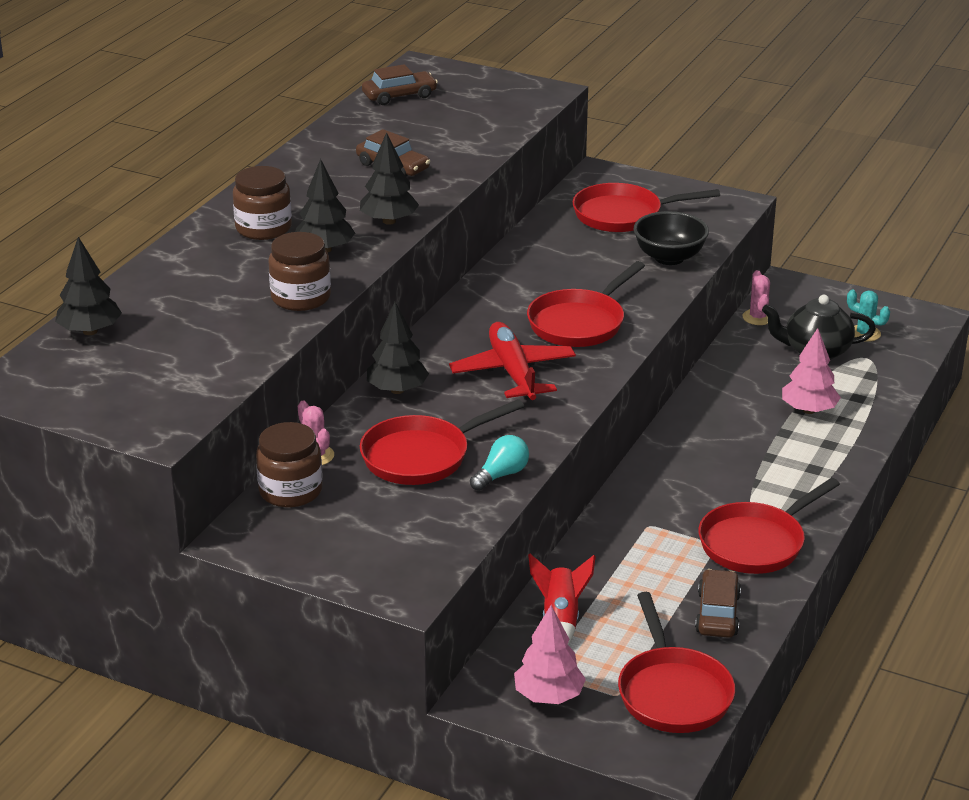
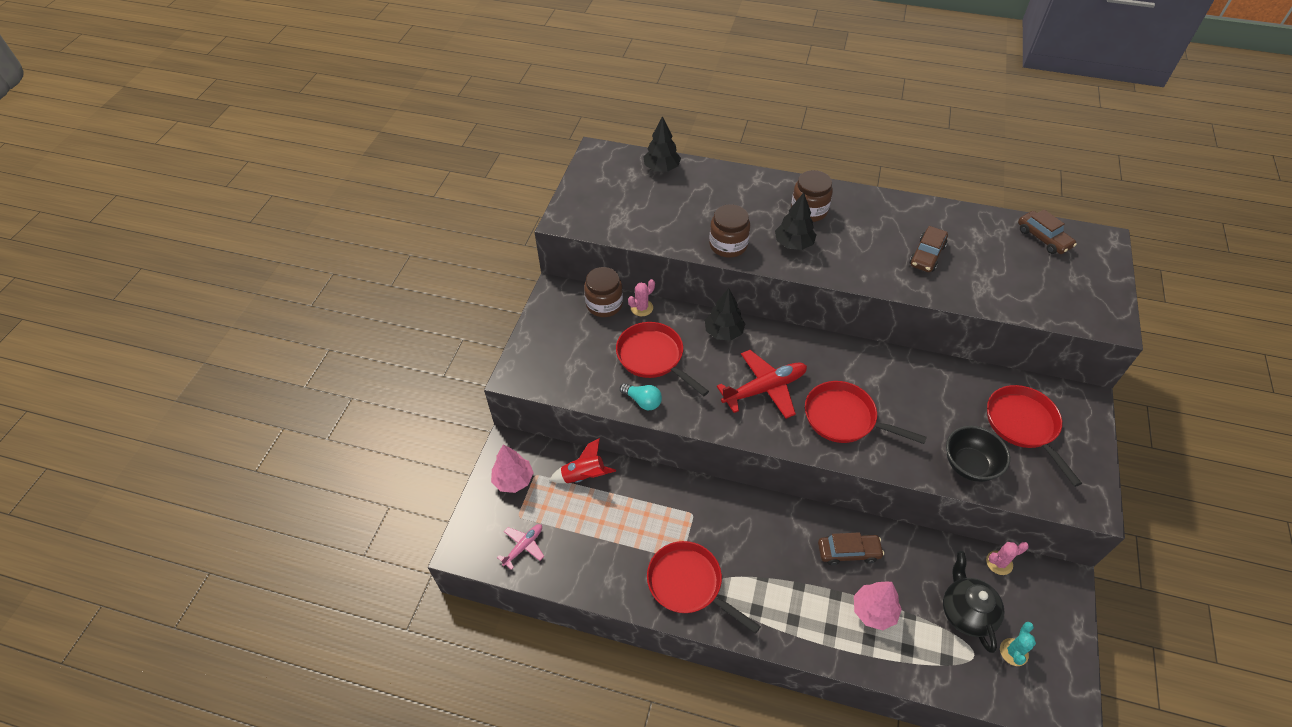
camera: 80 degrees right, 20 degrees up
black tree [360,132,419,225] -> none
red pan [618,592,735,733] -> pink plane [497,524,544,570]
brown car [695,569,741,638] -> brown car moved to [818,532,884,565]

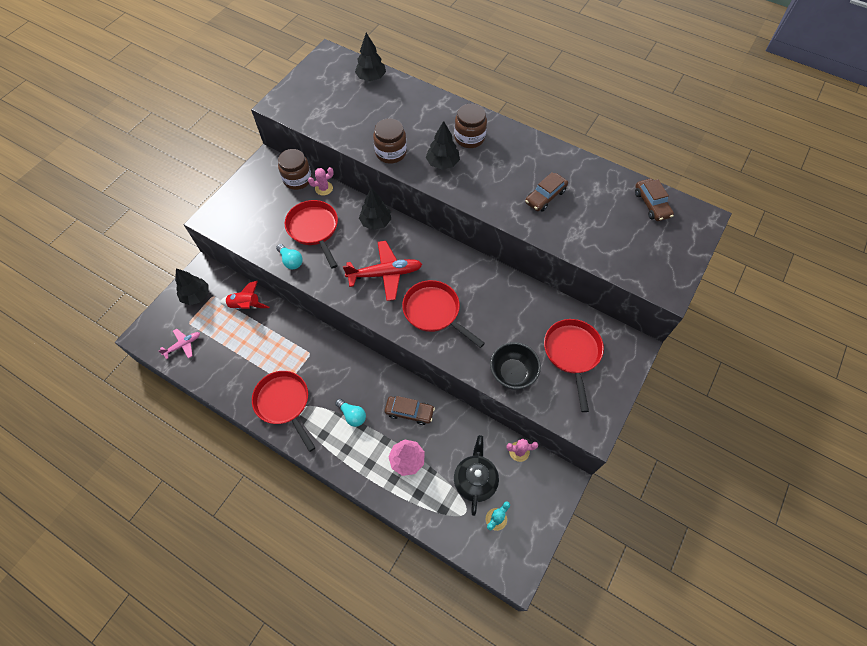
camera: 15 degrees right, 10 degrees up
pink tree [491,444,534,493] -> black tree [175,268,209,305]
none -> turquoise light bulb [335,399,366,427]

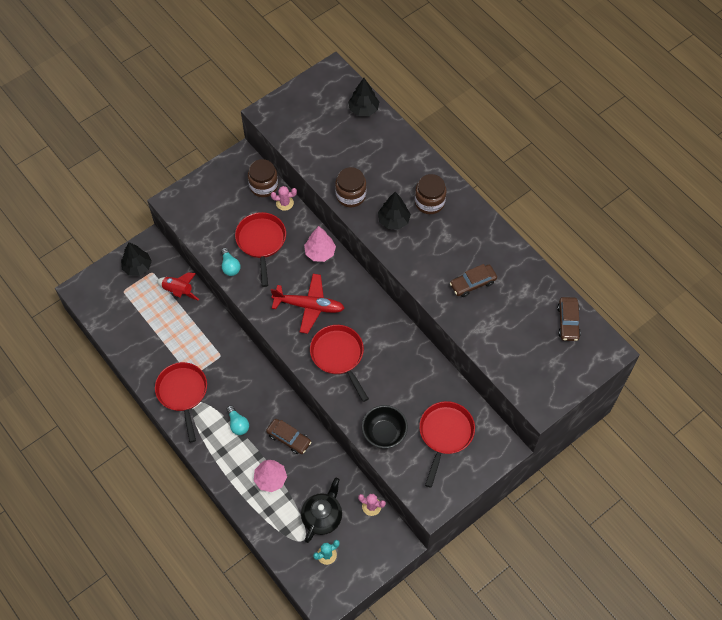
camera: 20 degrees right, 0 degrees up
pink plane [158,329,200,359] -> none
black tree [359,188,391,230] -> pink tree [304,226,336,262]

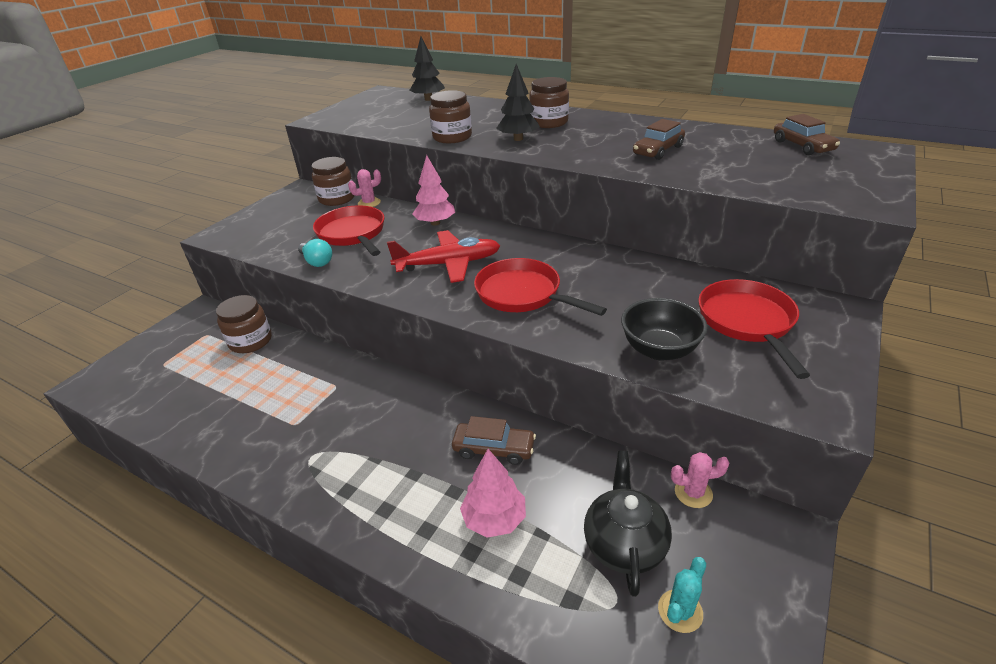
camera: 20 degrees left, 25 degrees down
black tree [121,242,152,276] -> none
red pan [155,362,207,442] -> none
red rocket [157,273,199,301] -> brown jar [216,295,272,353]
turquoise light bulb [226,405,249,435] -> none

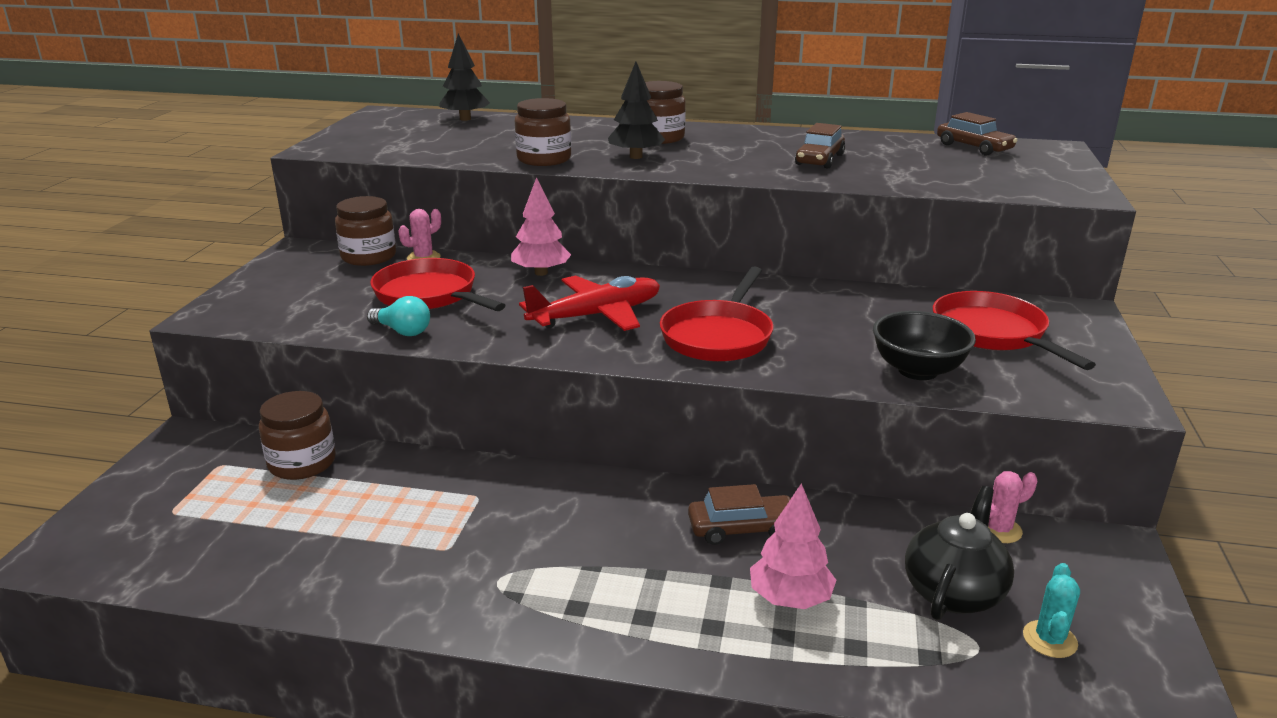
camera: 20 degrees left, 10 degrees down
red pan [474,258,607,316] -> red pan turned 90 degrees counterclockwise [660,266,773,362]
black teapot [584,451,672,597] -> black teapot turned 45 degrees clockwise [905,486,1014,620]

